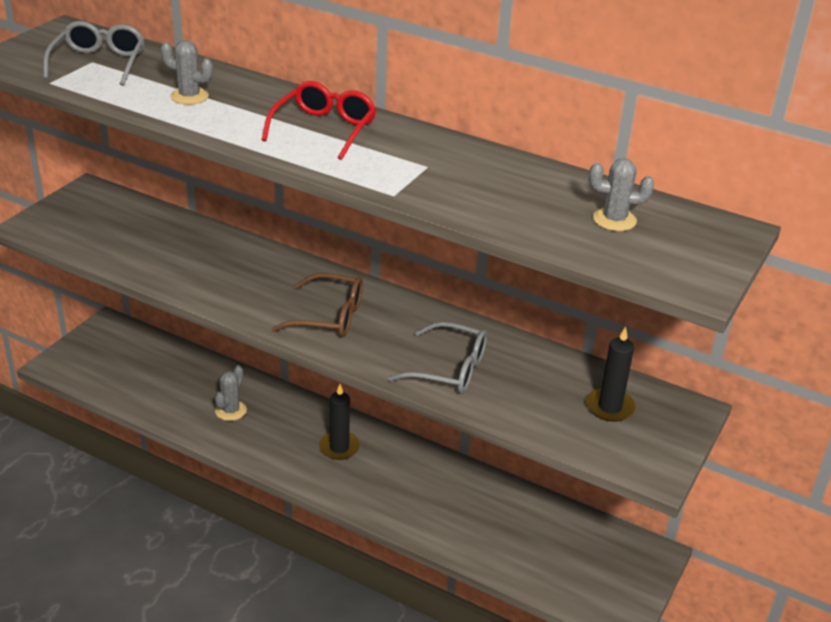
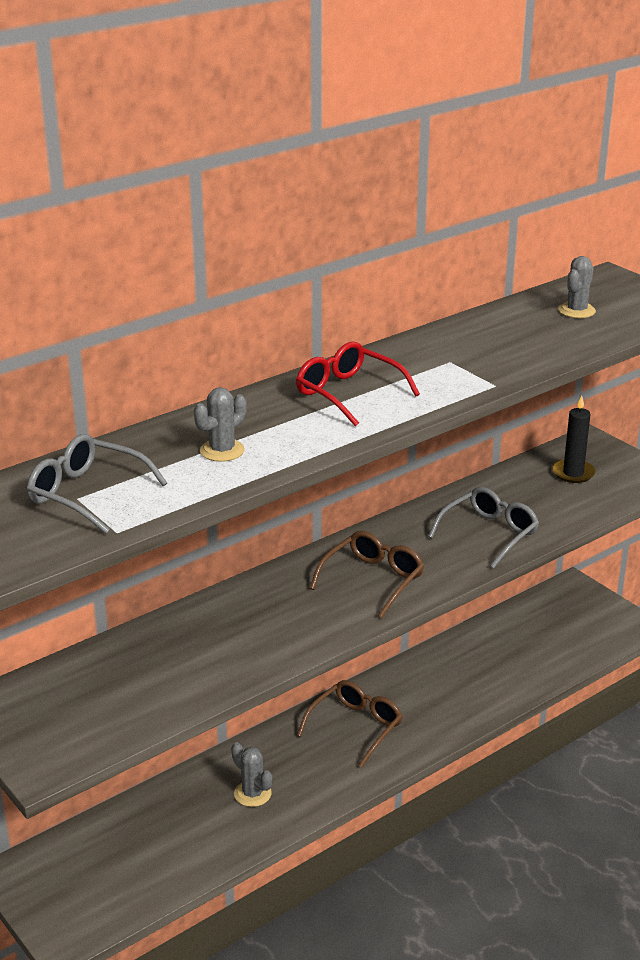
camera: 65 degrees left, 5 degrees down
black candle [319,384,360,460] -> brown glasses [297,680,403,768]

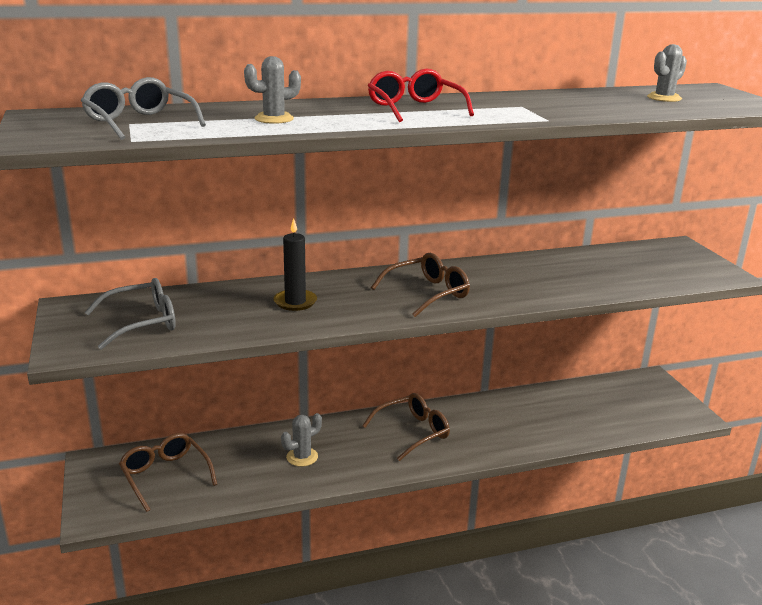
camera: 20 degrees right, 5 degrees down
grey cactus [231,742,273,807] -> grey cactus turned 75 degrees clockwise [281,413,322,467]
grey glasses [428,487,539,568] -> grey glasses moved to [85,278,176,350]
black candle [552,396,596,483] -> black candle moved to [274,218,317,311]
none -> brown glasses [119,433,217,512]

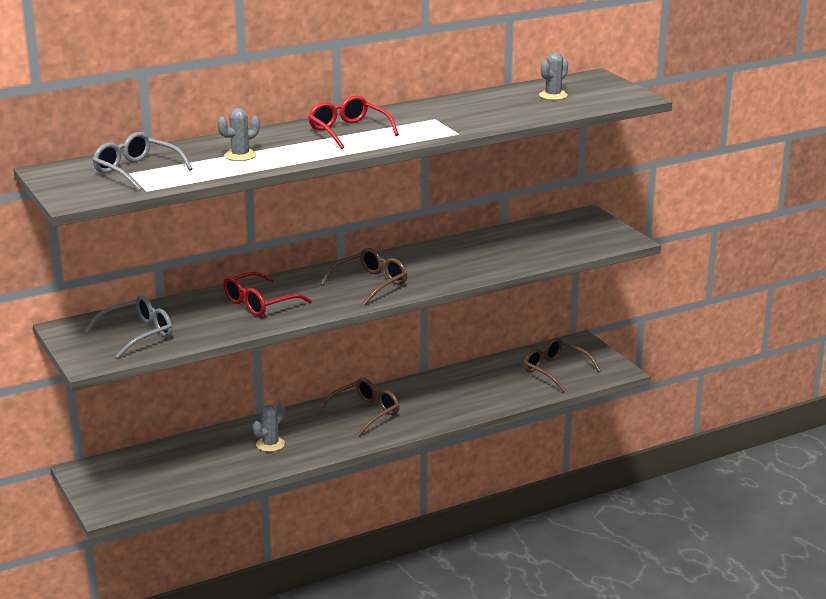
camera: 10 degrees left, 0 degrees up
brown glasses [119,433,217,512] -> brown glasses moved to [524,338,601,392]
black candle [274,218,317,311] -> red glasses [223,271,311,316]

